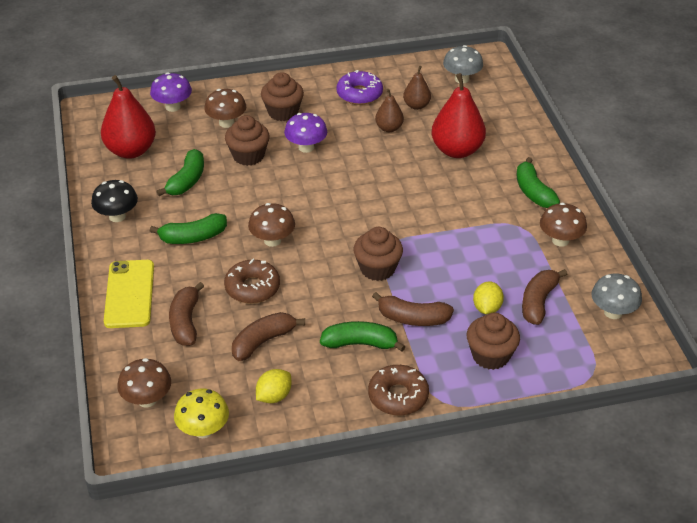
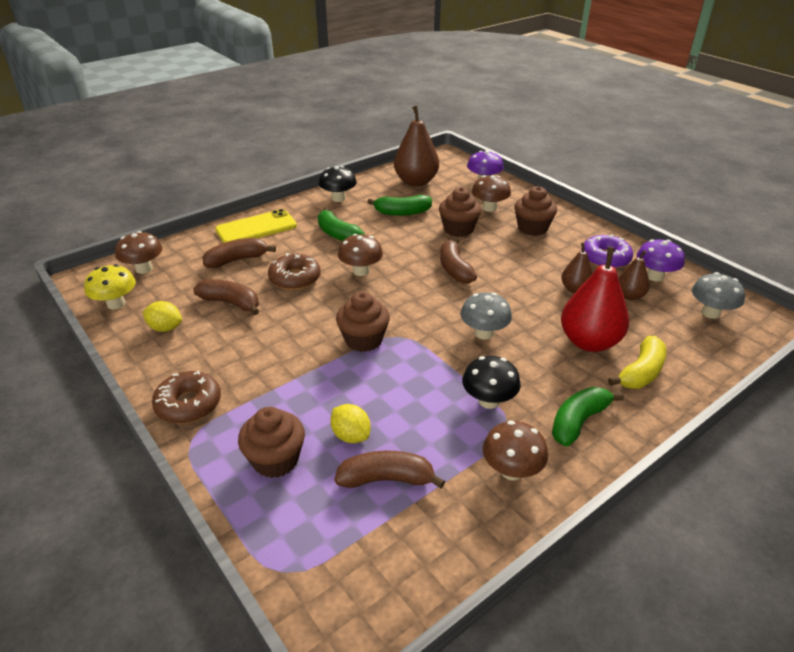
camera: 65 degrees right, 5 degrees down
red pear [101,75,156,159] -> brown pear [394,106,439,187]
purple mushroom [284,113,327,153] -> purple mushroom moved to [637,239,685,282]
green banana [320,321,406,352] -> none
brown banana [372,292,454,326] -> brown banana moved to [440,238,477,284]
yellow lemon [473,281,504,314] -> yellow lemon turned 60 degrees clockwise [330,404,371,443]
grey mushroom [591,273,642,319] -> grey mushroom moved to [460,292,512,339]
none -> black mushroom [462,356,521,409]
none -> yellow banana [608,336,666,389]

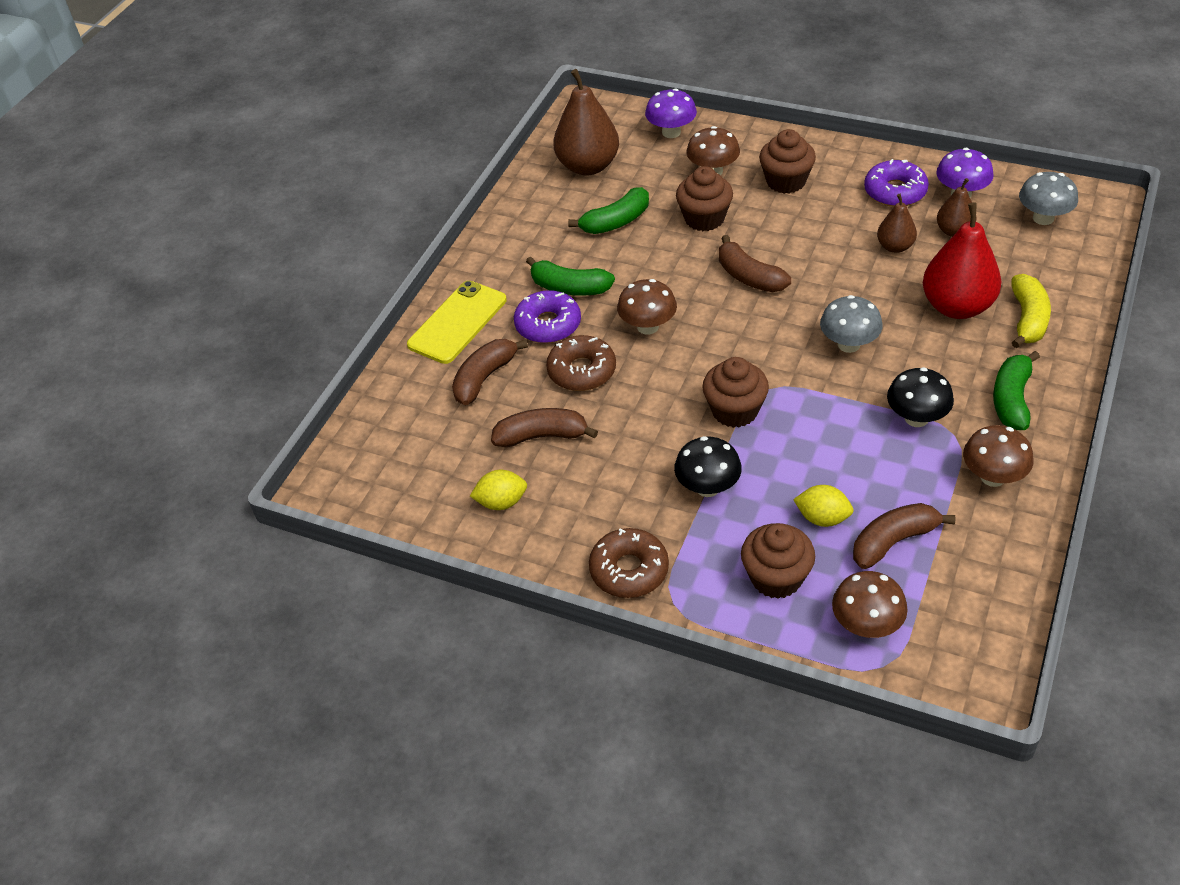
camera: 25 degrees left, 10 degrees up
yellow mushroom [84,264,136,310] -> none
brown mushroom [115,231,162,274] -> brown mushroom moved to [832,571,908,638]
black mushroom [319,166,357,202] -> black mushroom moved to [674,436,742,497]
none -> purple donut [514,290,581,343]

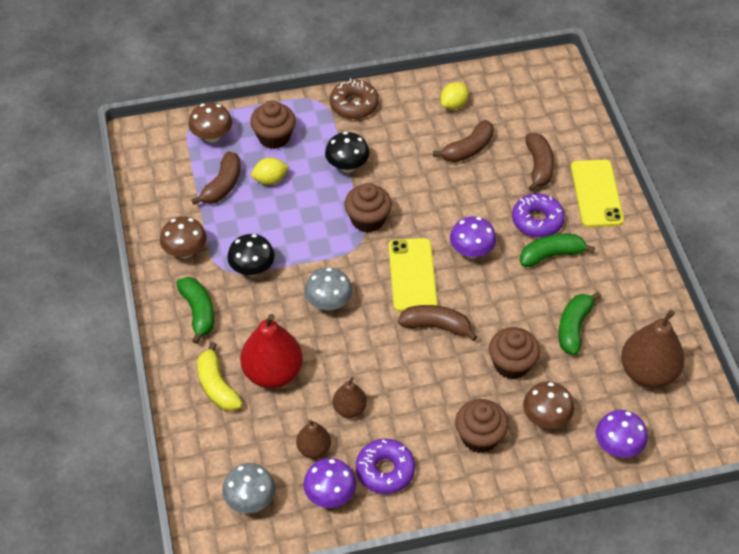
camera: 140 degrees right, 5 degrees up
brown donut [546,335,616,391] -> none
brown mushroom [617,279,677,335] -> purple mushroom [450,216,497,258]
none -> yellow phone [389,238,438,312]

